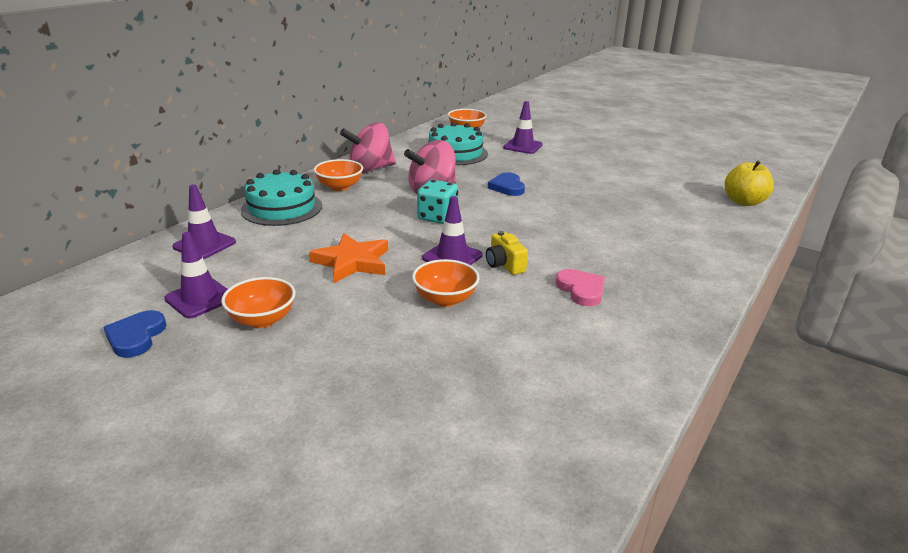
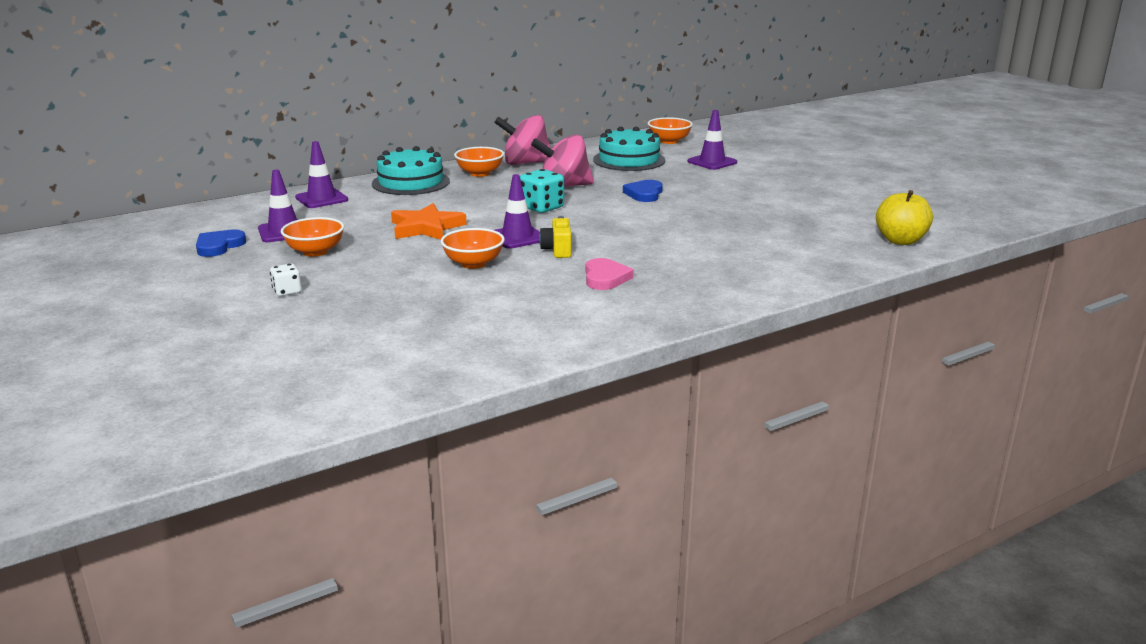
camera: 25 degrees right, 5 degrees down
none -> white dice [270,263,302,296]

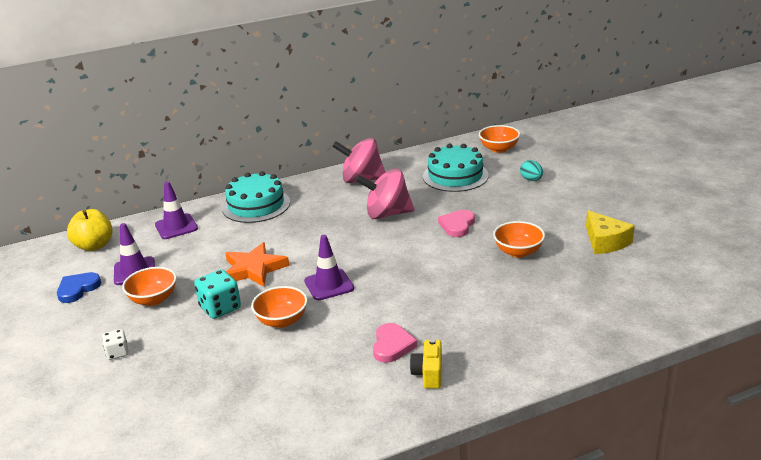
camera: 10 degrees right, 5 degrees up
orange bowl [454,147,504,177] -> orange bowl moved to [493,221,545,258]
turquoise dice [520,169,564,213] -> turquoise dice moved to [194,269,241,319]
yellow camera [539,216,572,258] -> yellow camera moved to [410,339,442,389]
blue heart [623,180,663,202] -> pink heart [438,210,475,237]
purple traffic cone [688,110,737,170] -> turquoise egg [520,160,543,181]
yellow apple [876,190,933,245] -> yellow apple moved to [67,209,113,251]
none -> yellow cheese [586,210,635,254]

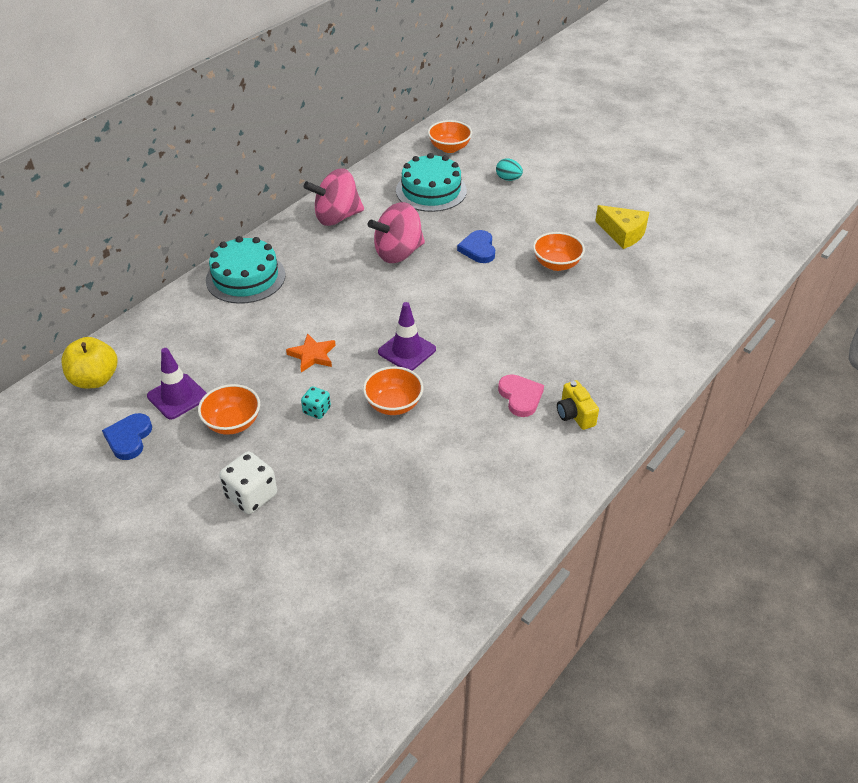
camera: 30 degrees left, 15 degrees up
white dice [102,329,129,360] -> white dice [219,451,277,514], size x1.69
purple traffic cone [155,181,198,239] -> none
turquoise dice [194,269,241,319] -> turquoise dice [301,386,331,419], size x0.59
orange star [225,242,289,287] -> orange star [286,333,336,373], size x0.66
pink heart [438,210,475,237] -> blue heart [457,230,495,263]

